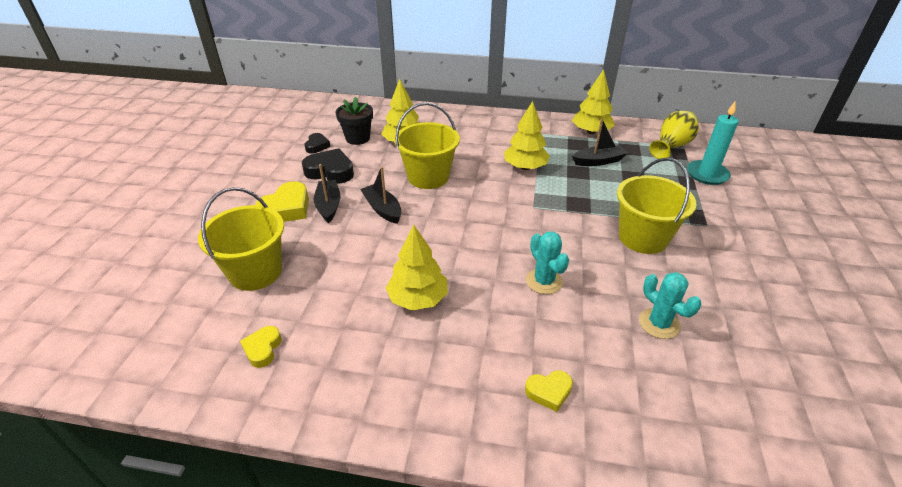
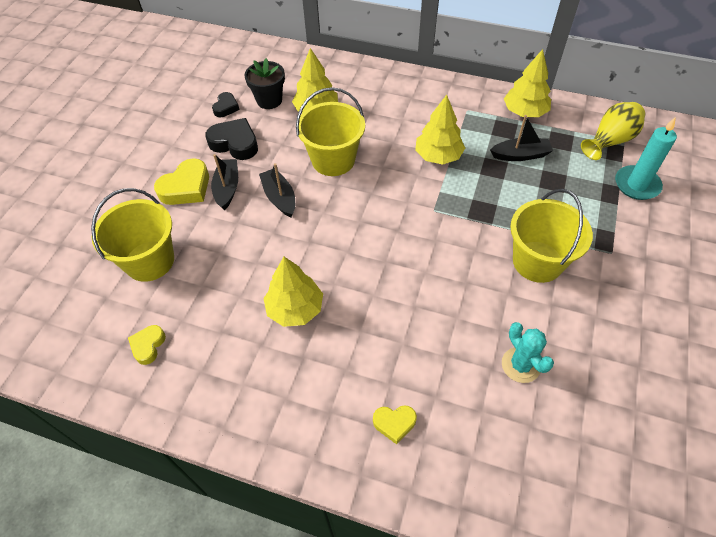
camera: 10 degrees right, 15 degrees up
turquoise cactus [526,231,569,294] -> none

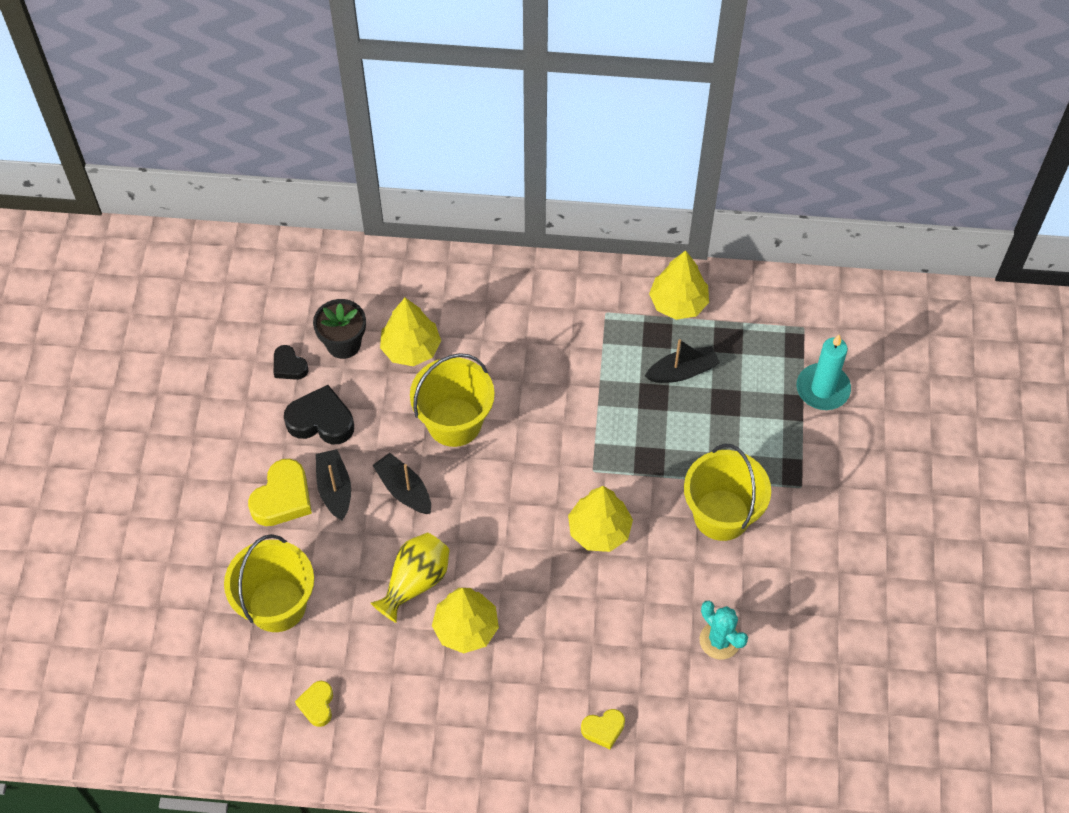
camera: 15 degrees left, 5 degrees up
black heart [212,92,239,117] -> black heart turned 135 degrees clockwise [274,345,309,380]
yellow tree [415,95,465,165] -> yellow tree moved to [568,486,633,552]
yellow vase [581,102,645,160] -> yellow vase moved to [371,533,450,623]

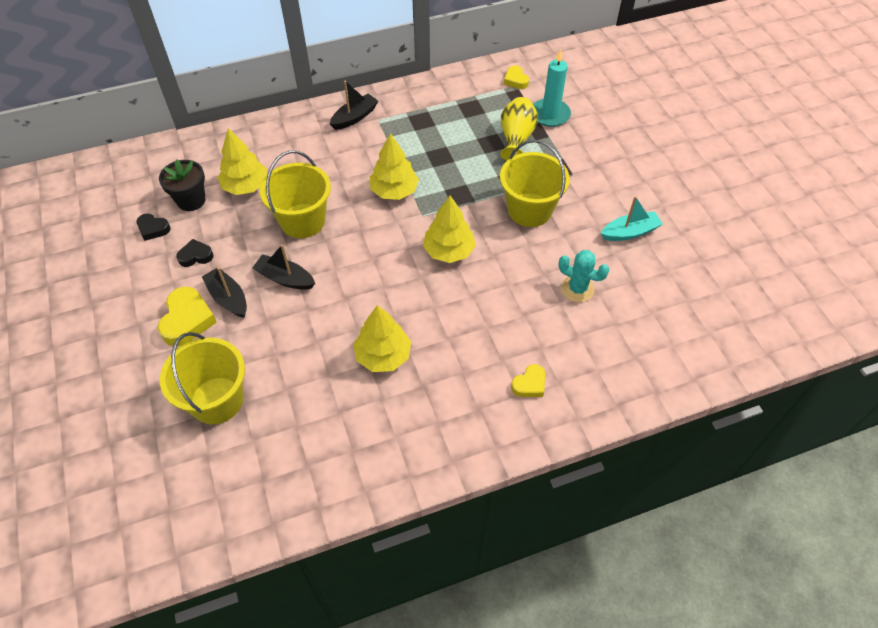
camera: 25 degrees left, 5 degrees down
black heart [284,385,354,444] -> black heart [176,239,214,267], size x0.59
yellow heart [295,681,333,727] -> yellow heart moved to [504,65,529,89]
yellow vase [371,533,450,623] -> yellow vase moved to [500,97,538,161]
black boat [645,339,720,383] -> black boat moved to [330,81,378,130]
yellow tree [649,250,709,320] -> yellow tree moved to [370,133,419,200]
none -> turquoise boat [601,196,663,241]

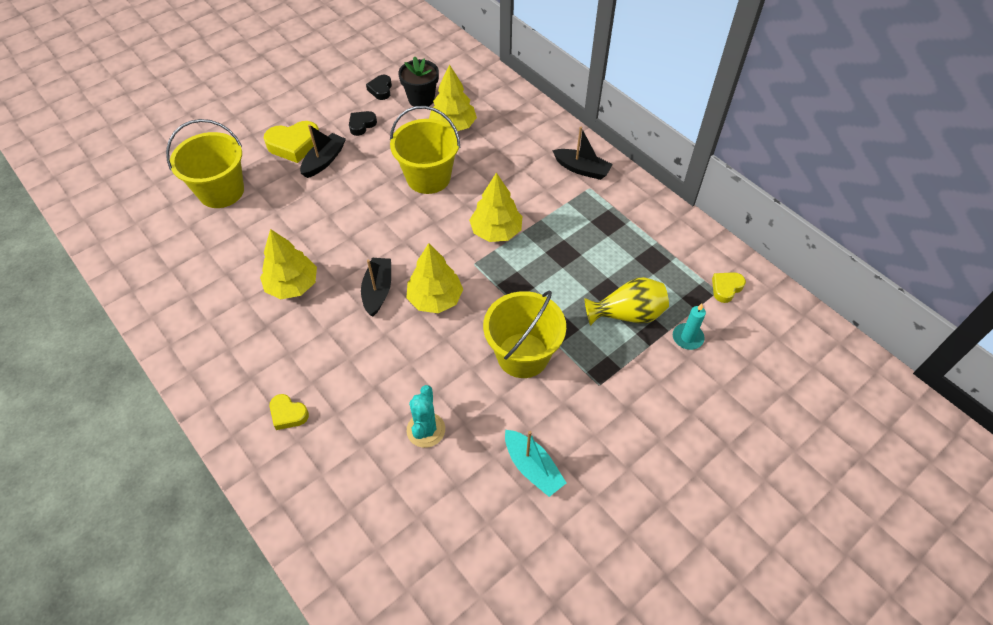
camera: 70 degrees right, 0 degrees up
black heart [176,239,214,267] -> black heart turned 105 degrees counterclockwise [349,111,377,136]
black boat [252,244,315,290] -> black boat moved to [361,258,391,316]
turquoise candle [533,49,571,127] -> turquoise candle [673,304,706,350], size x0.61

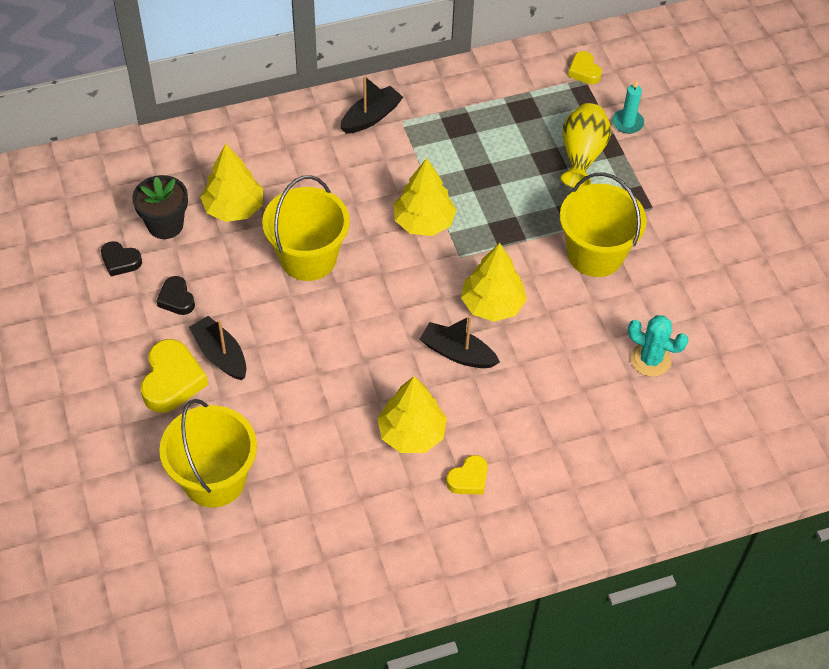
camera: 70 degrees left, 0 degrees up
yellow heart [269,394,309,430] -> yellow heart moved to [446,455,488,495]
turquoise boat [505,430,566,497] -> none

